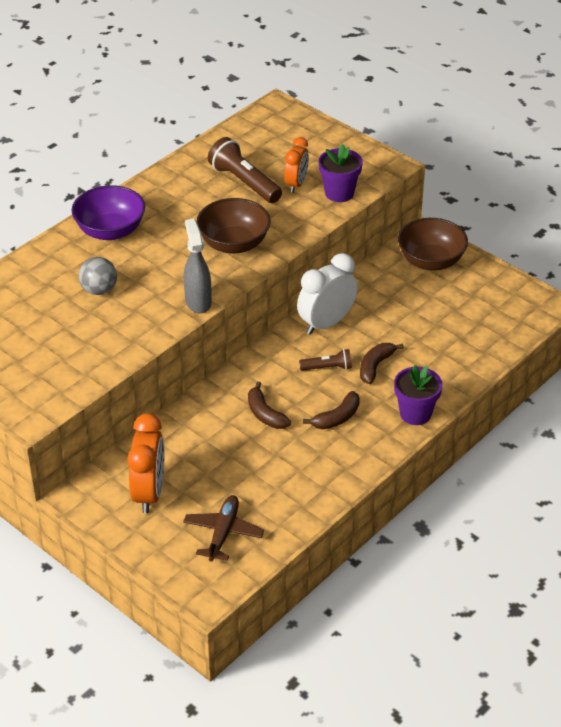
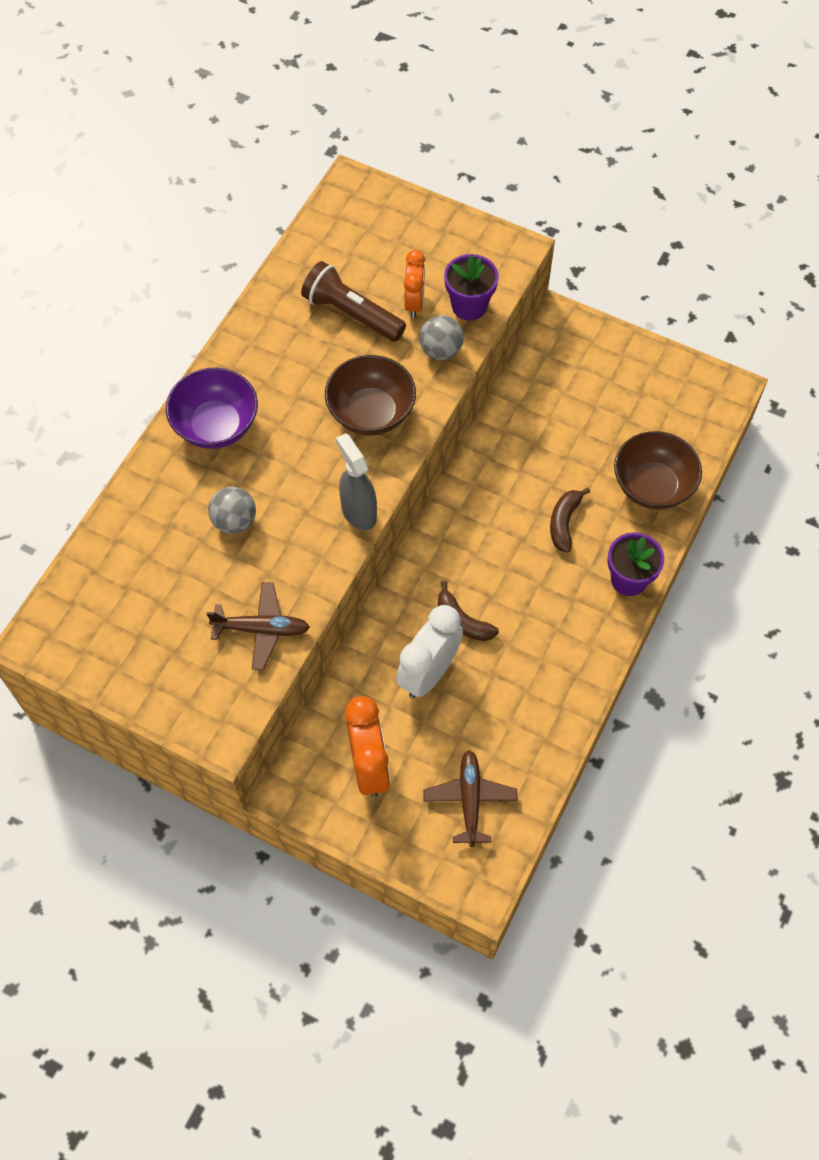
camera: 15 degrees left, 20 degrees up
white clock [297,253,358,335] -> white clock moved to [396,605,463,698]
brown flashlight [299,349,352,371] -> none
brown banana [303,391,360,429] -> none
brown bowl [398,218,468,270] -> brown bowl moved to [614,431,702,509]
none -> brown plane [207,582,310,670]
none -> grey ball [419,315,464,360]

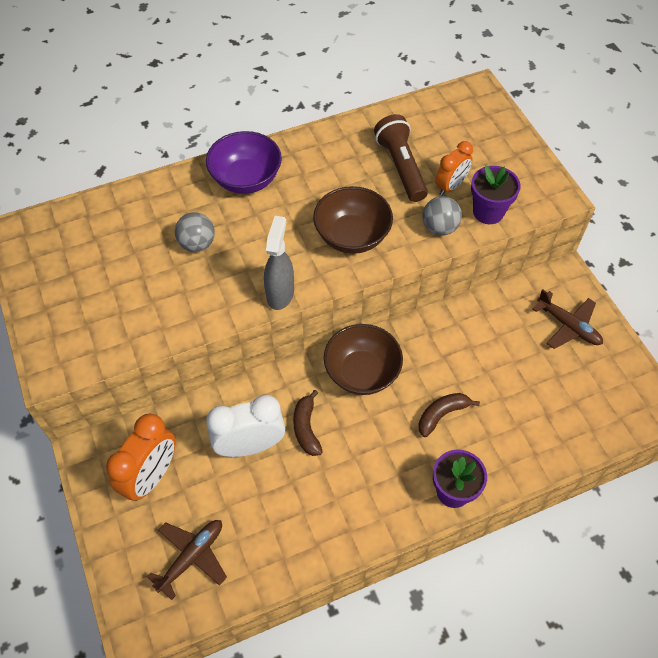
camera: 40 degrees right, 5 degrees down
brown plane [207,582,310,670] -> brown plane moved to [532,289,603,349]
brown bowl [614,431,702,509] -> brown bowl moved to [324,324,403,395]

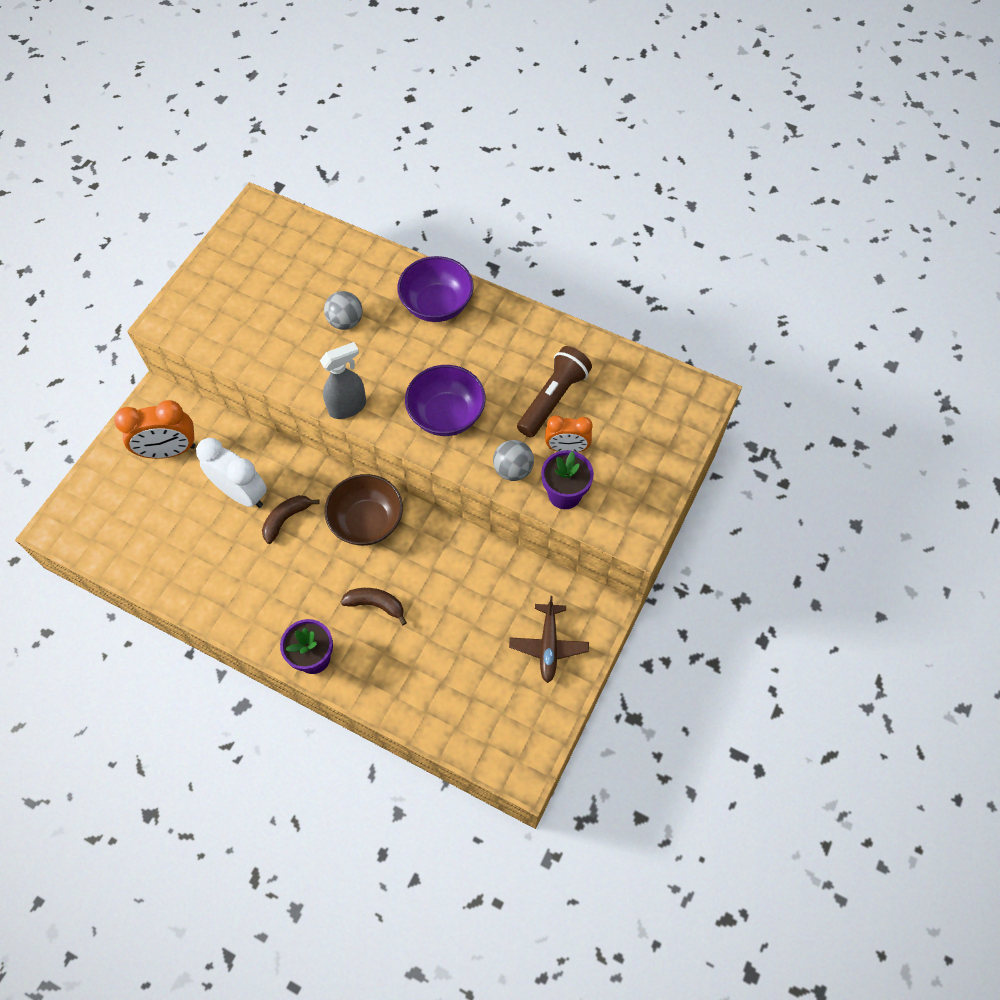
camera: 50 degrees right, 5 degrees up
brown plane [147,520,227,600] -> none
brown bowl [313,186,393,254] -> purple bowl [405,365,486,436]

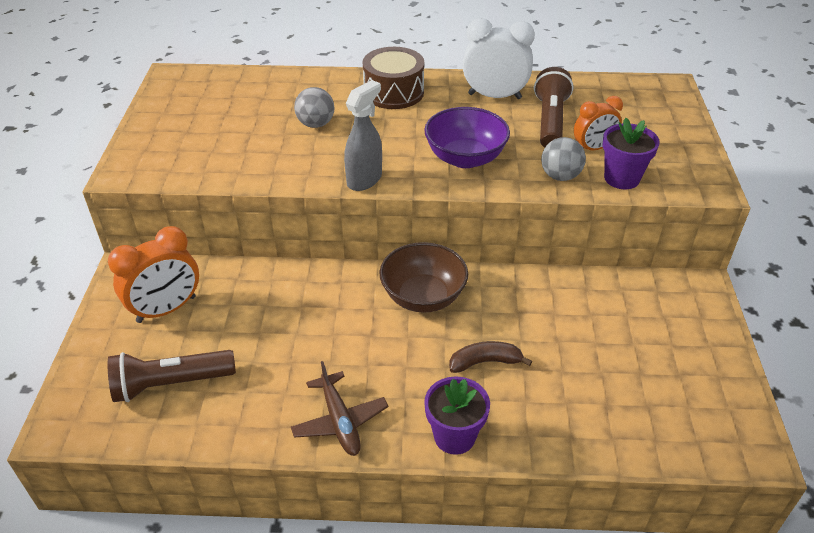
camera: 25 degrees left, 20 degrees down
white clock [196,438,267,508] -> white clock moved to [463,18,535,99]
brown banana [262,495,320,544] -> none
purple bowl [398,256,474,322] -> brown drum [363,47,424,109]
brown plane [509,596,589,683] -> brown plane moved to [291,361,388,456]
none -> brown flashlight [108,350,236,402]

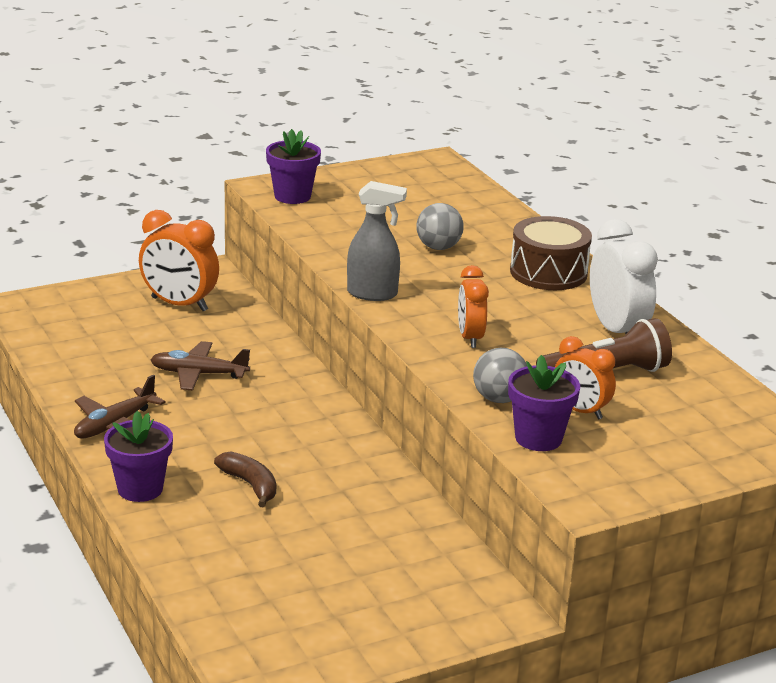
camera: 60 degrees right, 15 degrees down
brown flashlight [108,350,236,402] -> none
brown bowl [379,242,468,313] -> none
purple bowl [424,107,510,168] -> orange clock [458,265,489,348]
none -> brown plane [150,341,250,391]
none -> purple flower pot [266,129,321,204]

